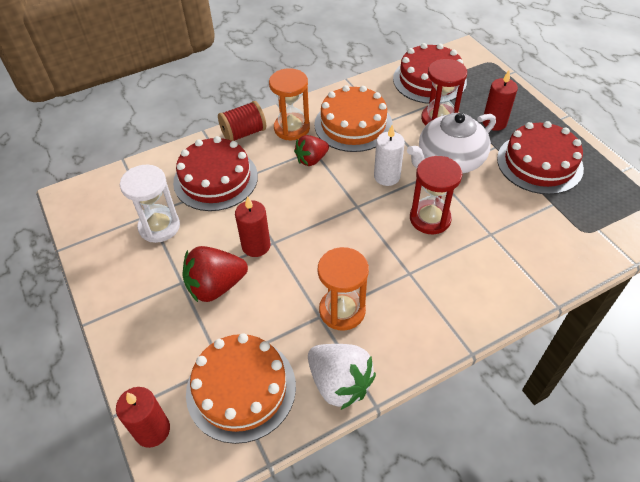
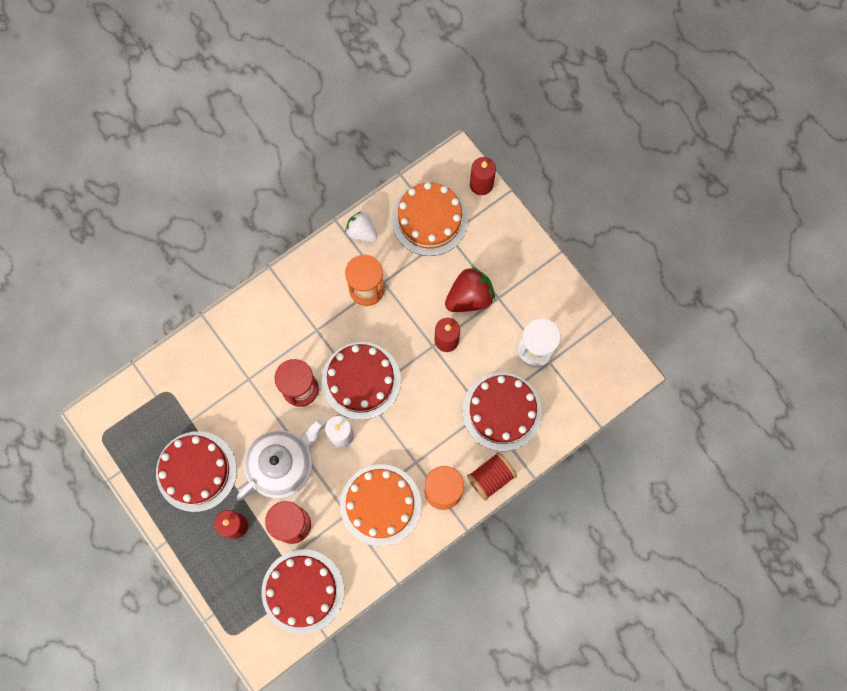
camera: 170 degrees right, 25 degrees up
red strawberry [294,135,329,166] -> none
white strawberry [308,344,376,410] -> white strawberry [345,212,378,242], size x0.66
none -> red cake [322,342,401,420]

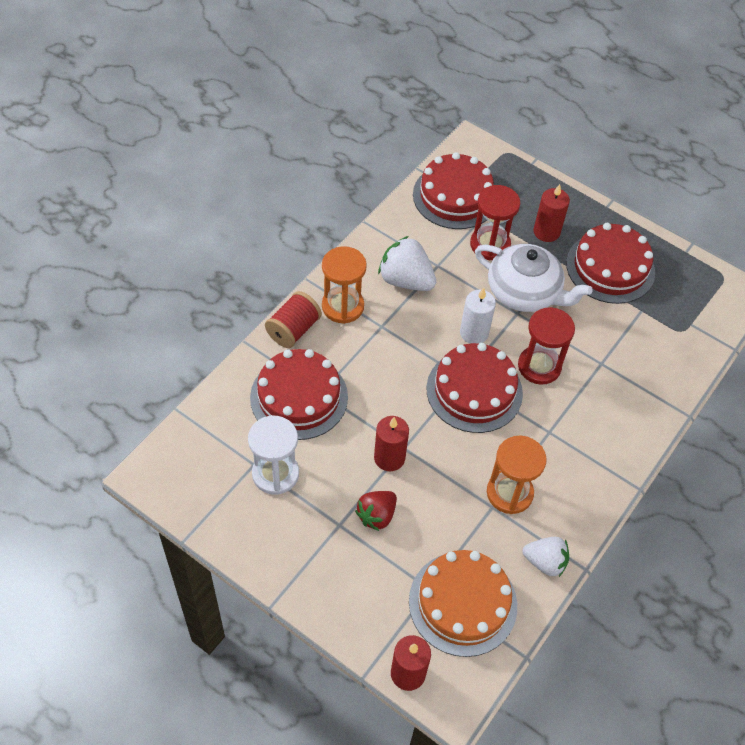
camera: 160 degrees right, 20 degrees down
white teapot [237,420,323,500] -> white teapot turned 90 degrees counterclockwise [475,244,593,312]
orange cake [340,464,421,546] -> white strawberry [378,236,436,291]
red strawberry [445,267,495,312] -> red strawberry [355,491,397,531], size x0.66

